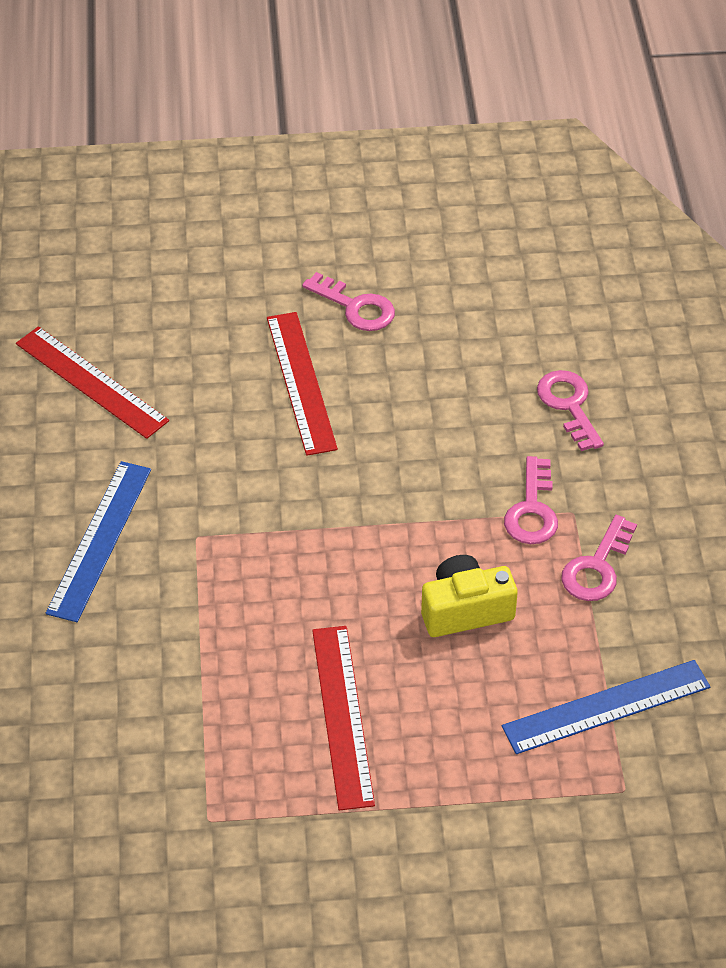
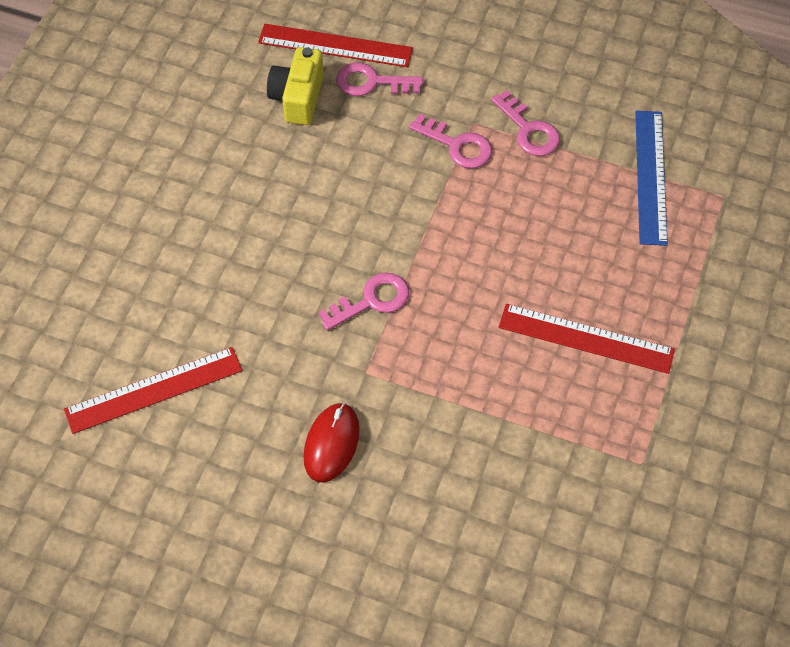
camera: 65 degrees left, 10 degrees up
blue ruler [46,461,151,622] -> red mouse [303,403,360,483]
red ruler [267,312,338,456] -> red ruler moved to [258,24,413,67]
pink key [302,272,395,331] -> pink key moved to [319,272,409,331]
yellow camera [421,555,518,637] -> yellow camera moved to [267,47,324,125]

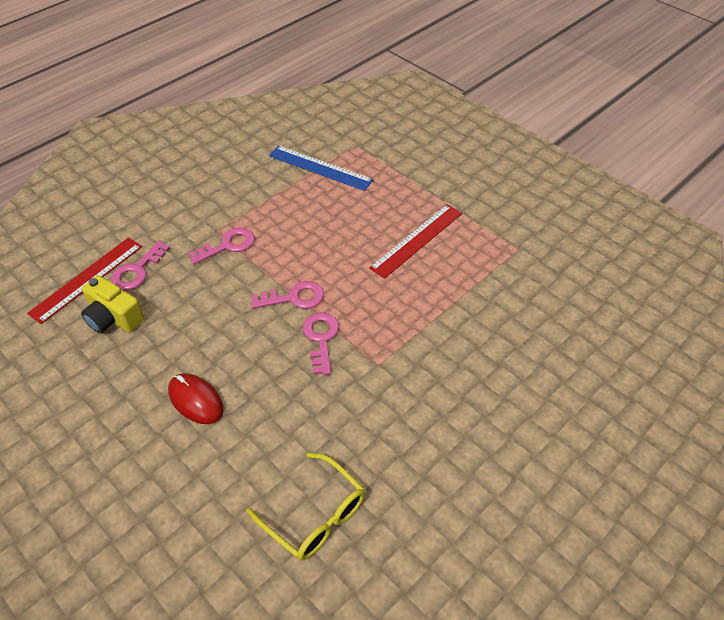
camera: 65 degrees left, 10 degrees down
red ruler [64,347,242,434] -> yellow glasses [247,453,365,561]
red mouse [303,403,360,483] -> red mouse moved to [168,373,224,424]
pink key [491,90,560,156] -> pink key moved to [251,281,324,309]

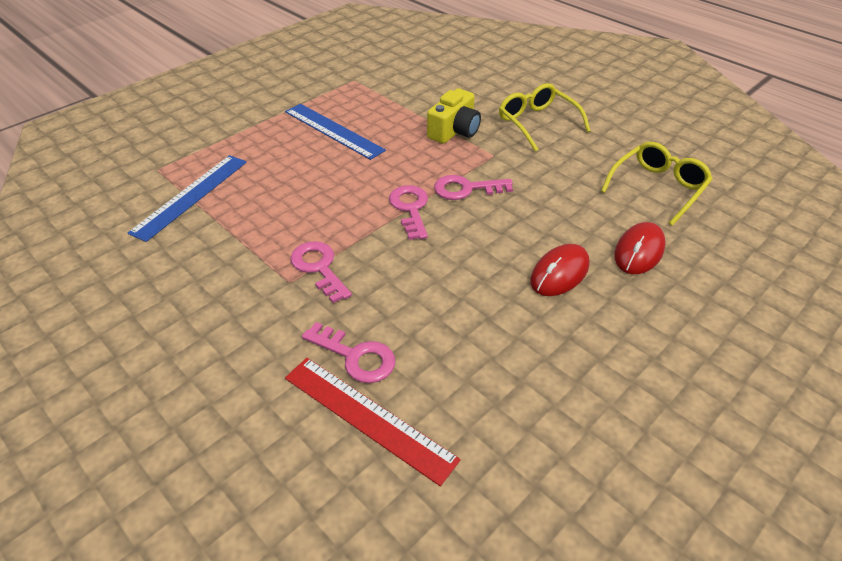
camera: 90 degrees left, 5 degrees down
yellow camera [81,275,144,333] -> yellow camera moved to [427,88,481,144]
red ruler [369,204,462,279] -> blue ruler [285,104,386,160]
none -> yellow glasses [499,83,591,152]
none -> red mouse [614,222,666,274]

